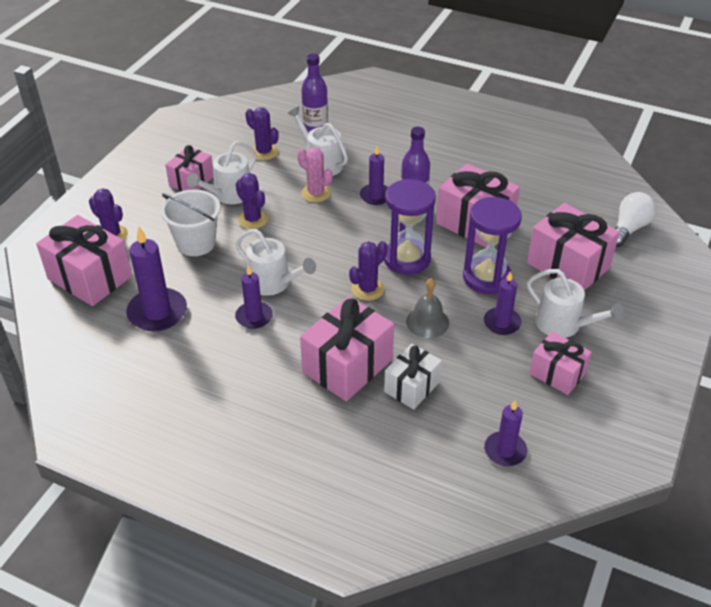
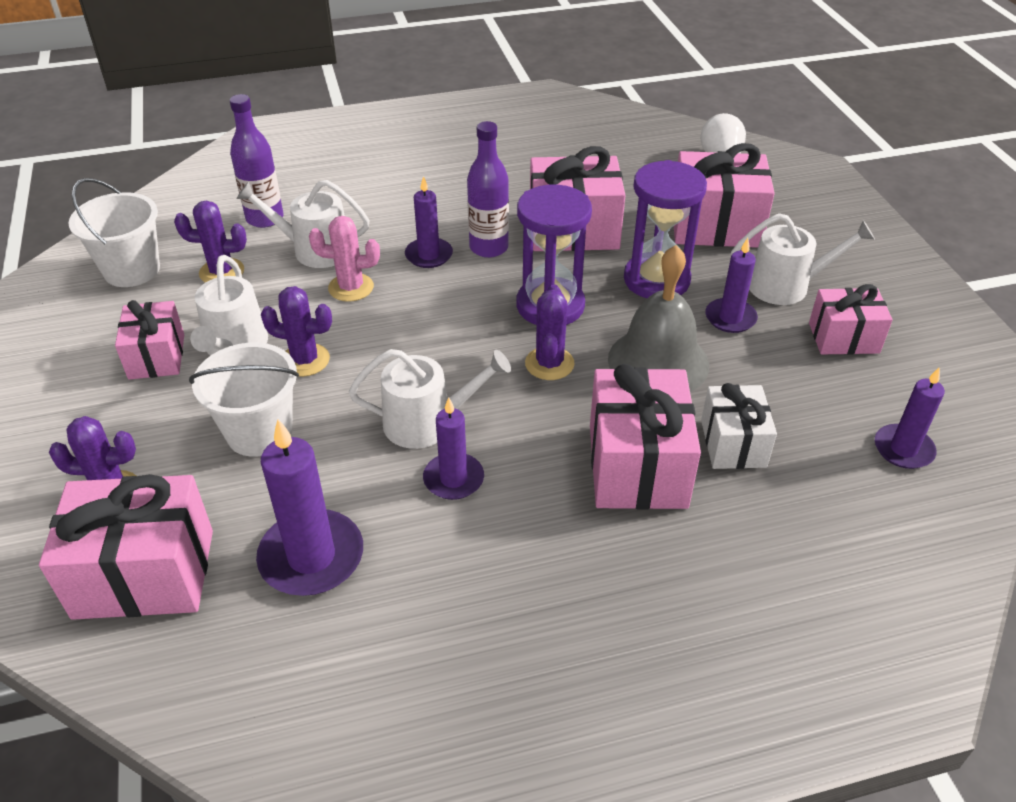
camera: 40 degrees left, 0 degrees up
grey bell [406,278,449,338] -> grey bell [608,245,709,392], size x1.62
none -> white bucket [69,178,160,287]

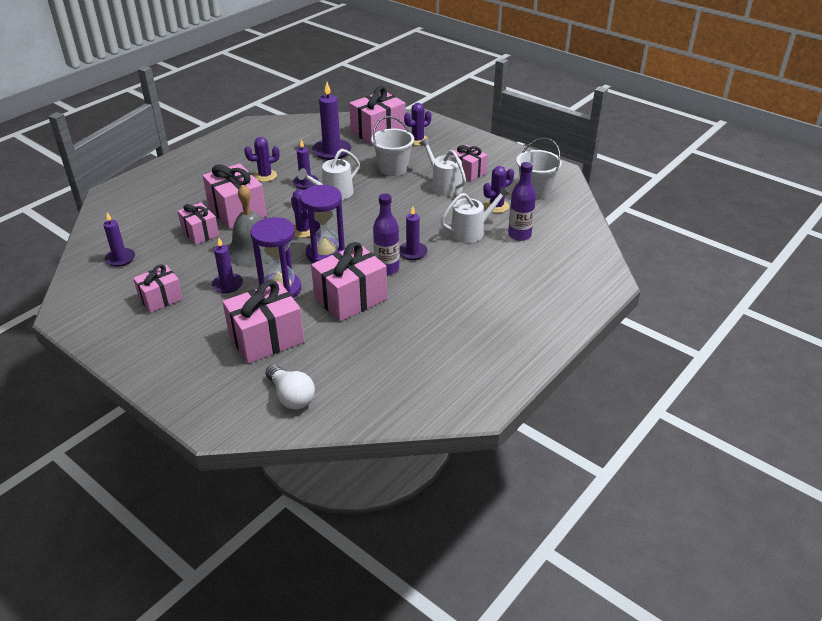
camera: 145 degrees right, 5 degrees down
purple cactus [261,286,332,377] -> purple cactus moved to [244,137,280,182]
pink cactus [309,216,380,302] -> none
white gift [701,383,777,469] -> pink gift [178,202,219,245]
white watering can [731,213,875,305] -> none

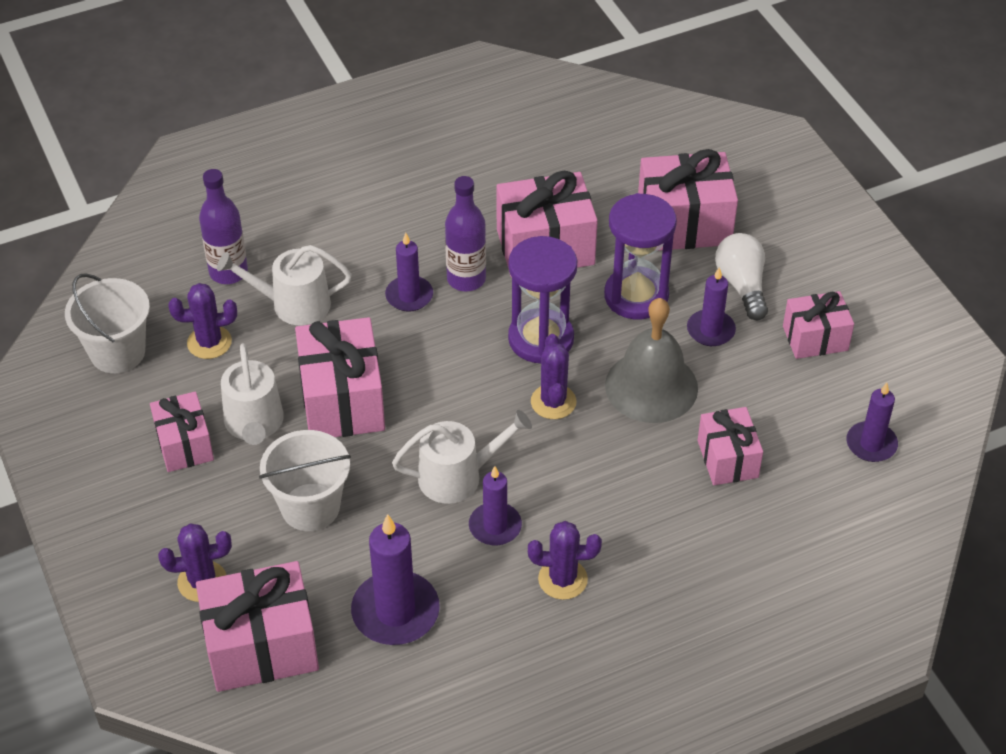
camera: 155 degrees left, 10 degrees up
pink gift [203,163,267,229] -> pink gift moved to [295,317,385,437]
white light bulb [266,365,315,409] -> white light bulb moved to [715,233,768,320]

